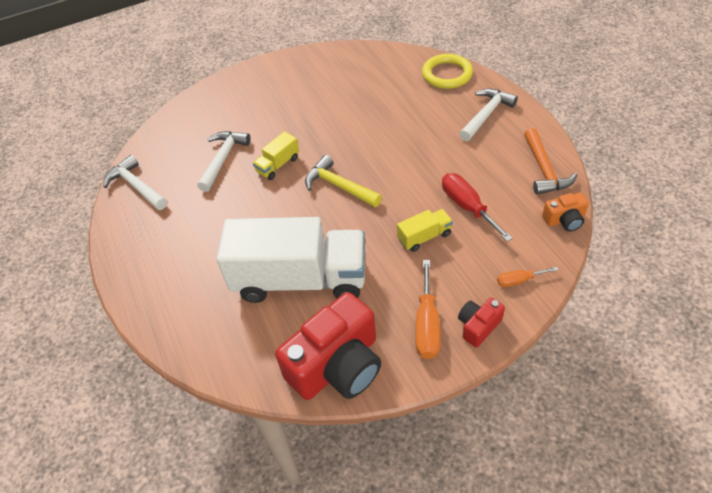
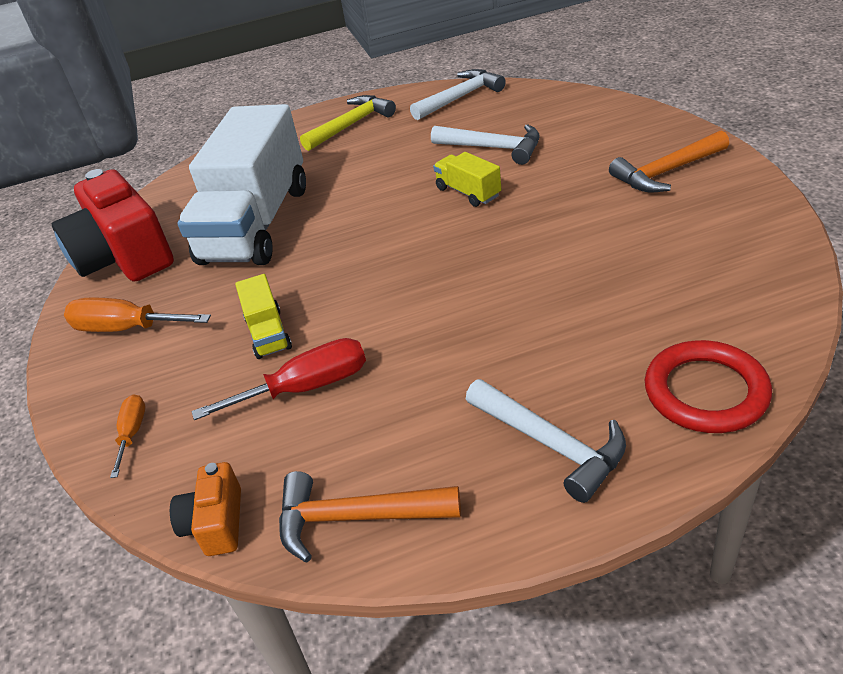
camera: 100 degrees right, 10 degrees down
yellow hammer [305,155,382,207] -> yellow hammer moved to [300,95,396,151]
yellow ring [422,54,473,89] -> red ring [645,340,772,433]
red camera [458,298,505,347] -> none
none -> orange hammer [609,130,729,192]

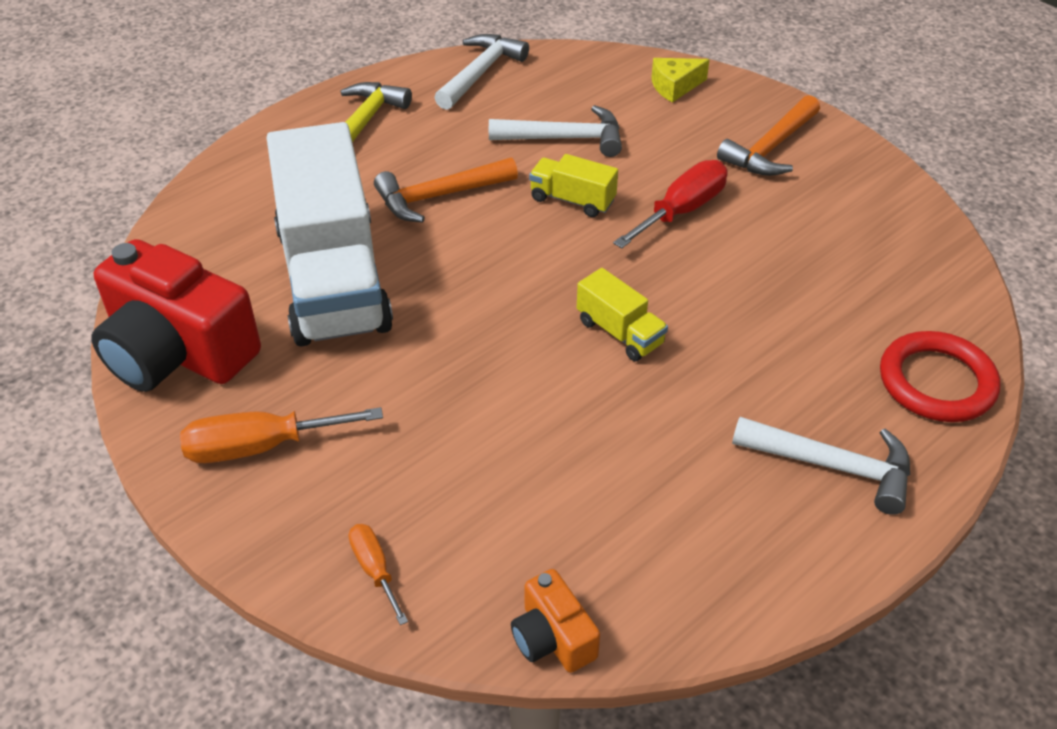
camera: 30 degrees left, 5 degrees up
red screwdriver [192,338,366,420] -> red screwdriver moved to [613,160,728,249]
yellow truck [235,274,292,359] -> yellow truck moved to [577,268,668,361]
orange hammer [279,471,461,562] -> orange hammer moved to [374,158,518,223]
none -> yellow cheese [651,58,710,103]

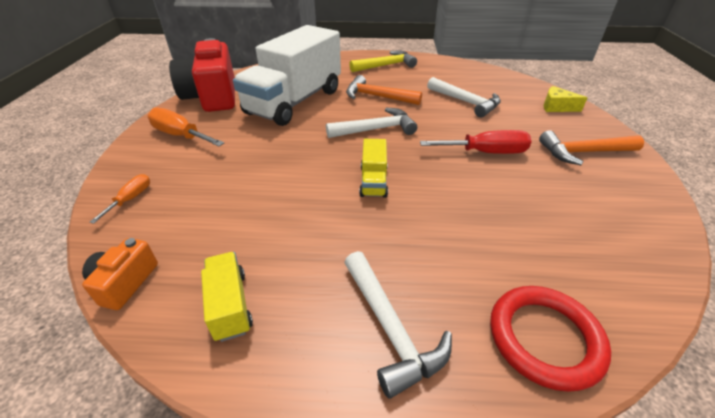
camera: 45 degrees right, 5 degrees down
white hammer [434,34,529,110] -> white hammer moved to [326,108,417,138]
yellow truck [529,154,618,217] -> yellow truck moved to [201,252,253,342]

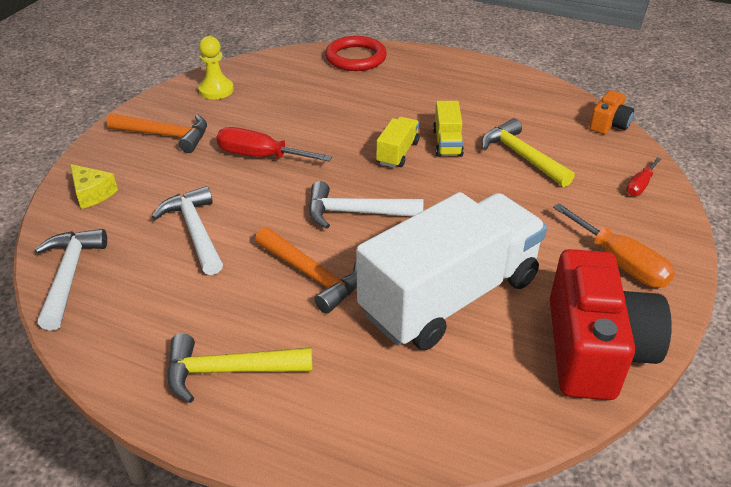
camera: 160 degrees left, 0 degrees up
orange screwdriver [90,174,150,224] -> red screwdriver [626,157,661,196]
yellow truck [201,252,253,342] -> yellow truck moved to [433,101,464,157]
white hammer [344,251,452,398] -> white hammer moved to [35,229,107,330]
none -> yellow pawn [198,36,234,99]
none -> yellow hammer [481,118,575,187]

